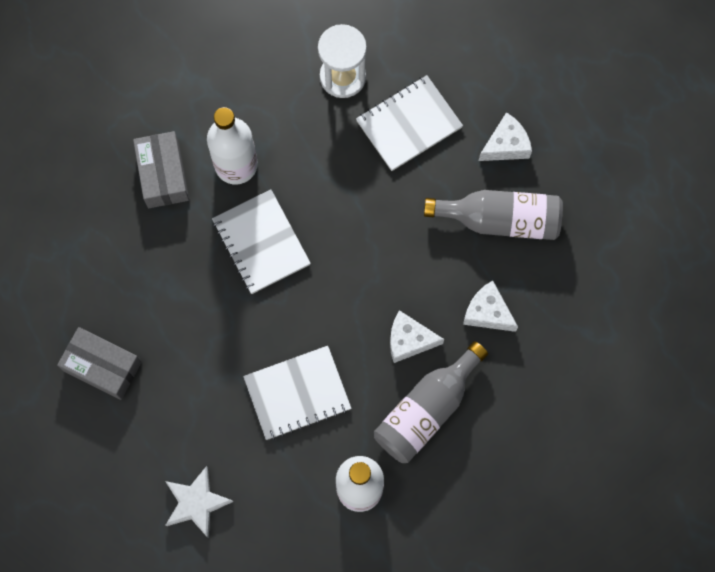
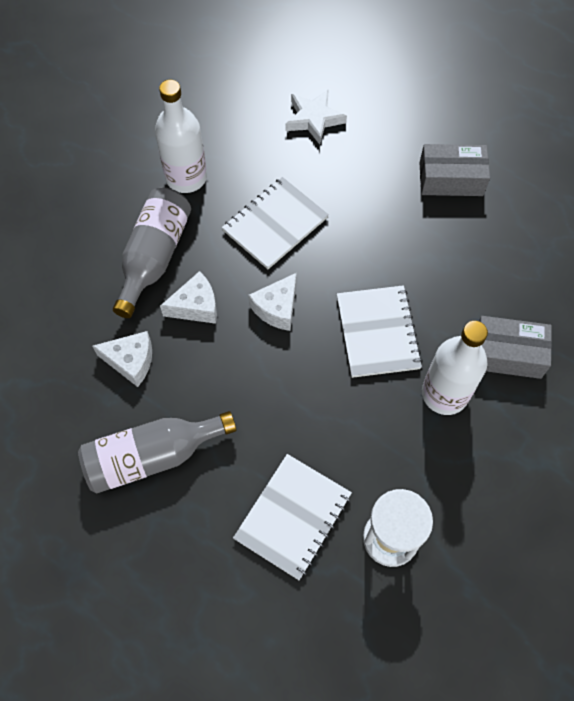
camera: 155 degrees right, 10 degrees down
grey box [133,131,189,208] -> grey box turned 45 degrees counterclockwise [479,316,552,379]
white notebook [212,189,311,294] -> white notebook turned 45 degrees clockwise [337,285,423,378]
white cheese [479,112,532,161] -> white cheese moved to [248,273,297,331]

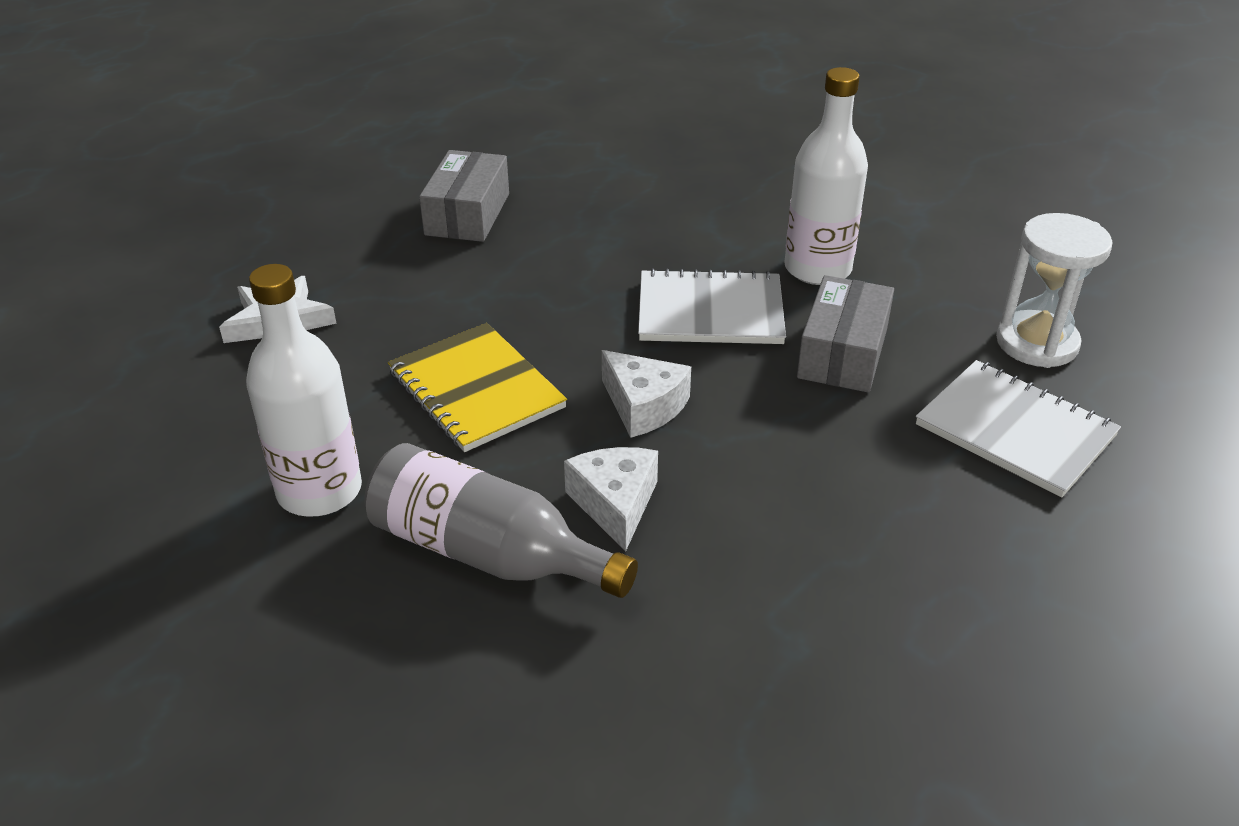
camera: 80 degrees left, 25 degrees down
grey bottle [78,411,237,493] -> none
white cheese [92,331,152,387] -> none
white notebook [222,177,329,269] -> yellow notebook [388,323,567,452]
grey box [479,316,552,379] -> grey box moved to [797,275,894,392]

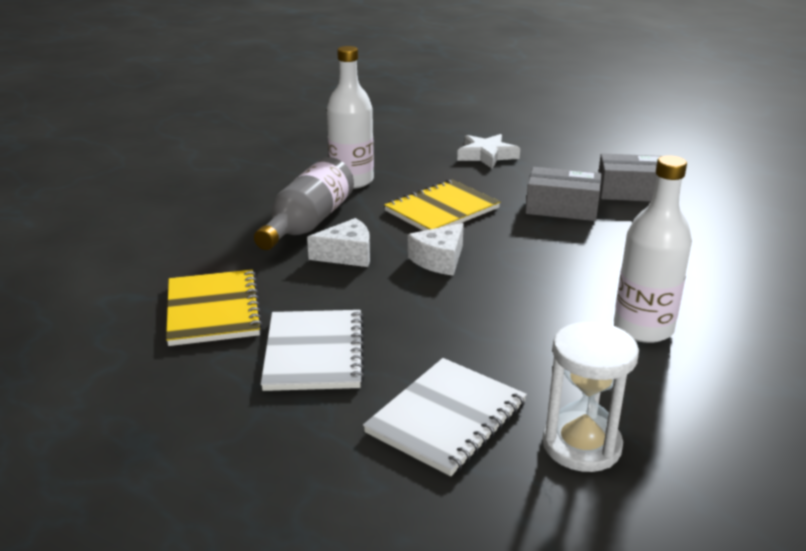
camera: 85 degrees right, 10 degrees down
white notebook [638,268,786,344] -> white notebook moved to [261,310,365,391]
grey box [797,275,894,392] -> grey box moved to [525,167,602,221]
none -> yellow notebook [166,270,263,346]

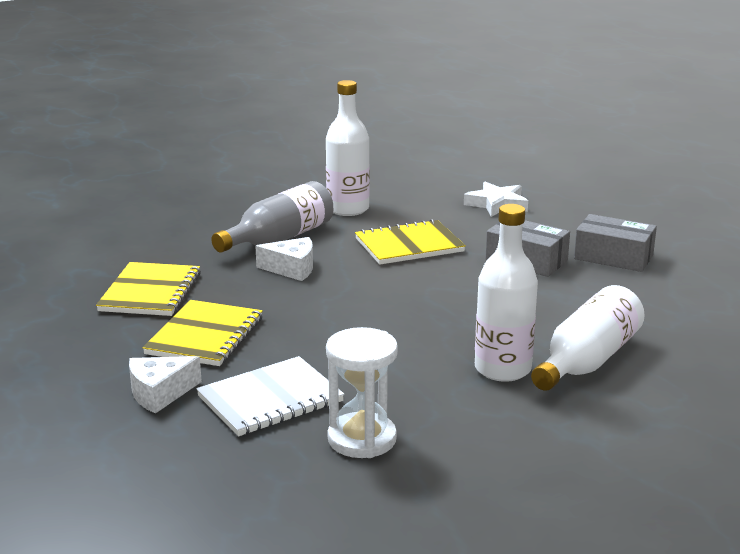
camera: 20 degrees right, 5 degrees down
white notebook [261,310,365,391] -> yellow notebook [142,300,263,366]
white cheese [408,223,464,276] -> white cheese moved to [129,356,202,414]
none -> white bottle [531,285,645,391]

